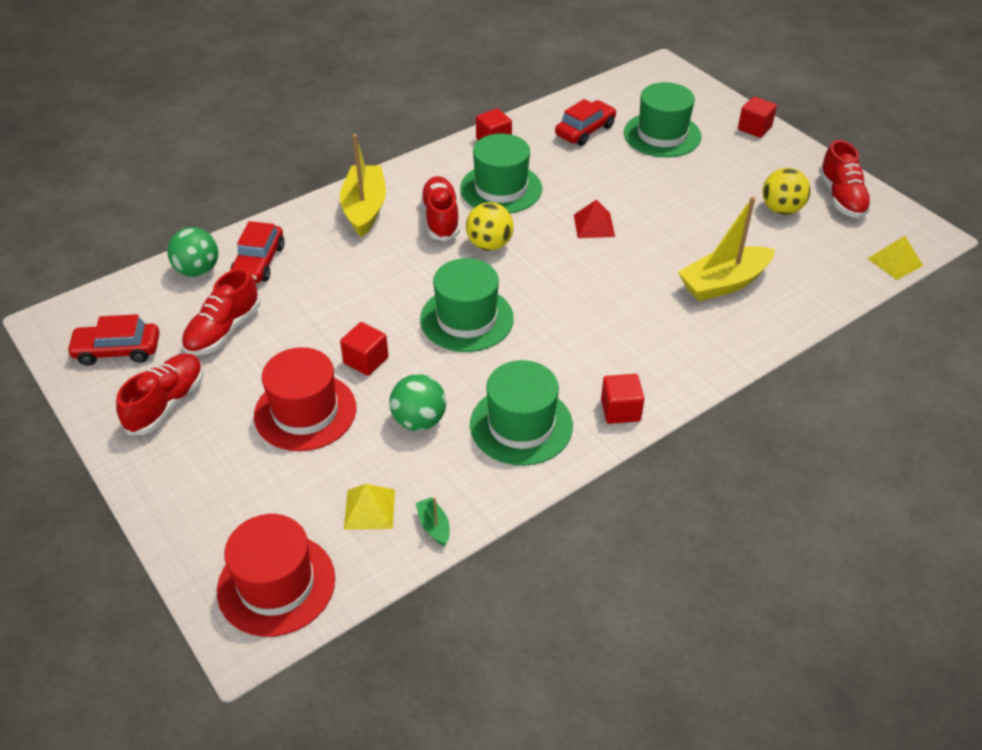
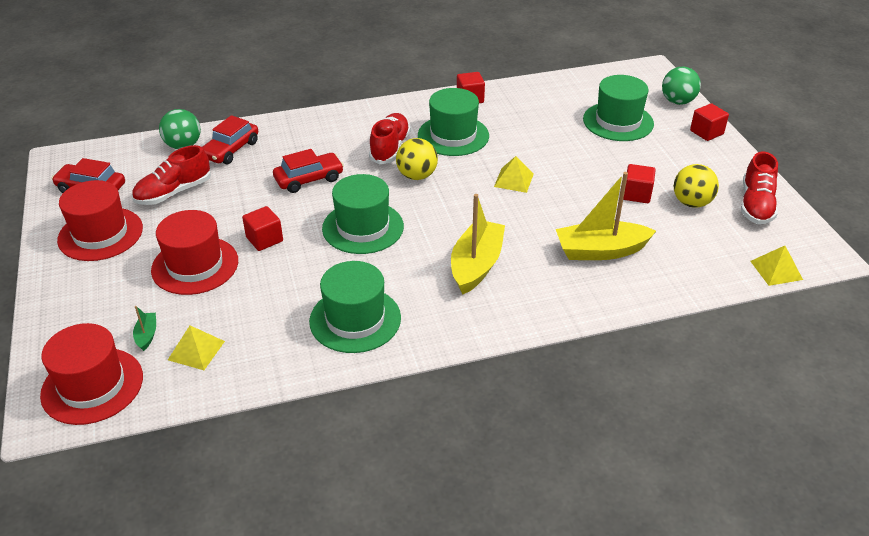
camera: 20 degrees right, 5 degrees down
red shoe [116,353,204,435] -> red hat [57,180,143,261]
yellow boat [340,134,386,237] -> yellow boat moved to [451,194,505,295]
green ball [389,374,446,431] -> green ball moved to [662,66,701,105]
green boat [416,497,450,546] -> green boat moved to [133,306,156,351]
red car [555,99,616,146] -> red car moved to [273,149,344,193]
red pyramid [574,199,615,238] -> yellow pyramid [494,156,534,193]
red cube [601,374,645,424] -> red cube moved to [623,164,656,203]

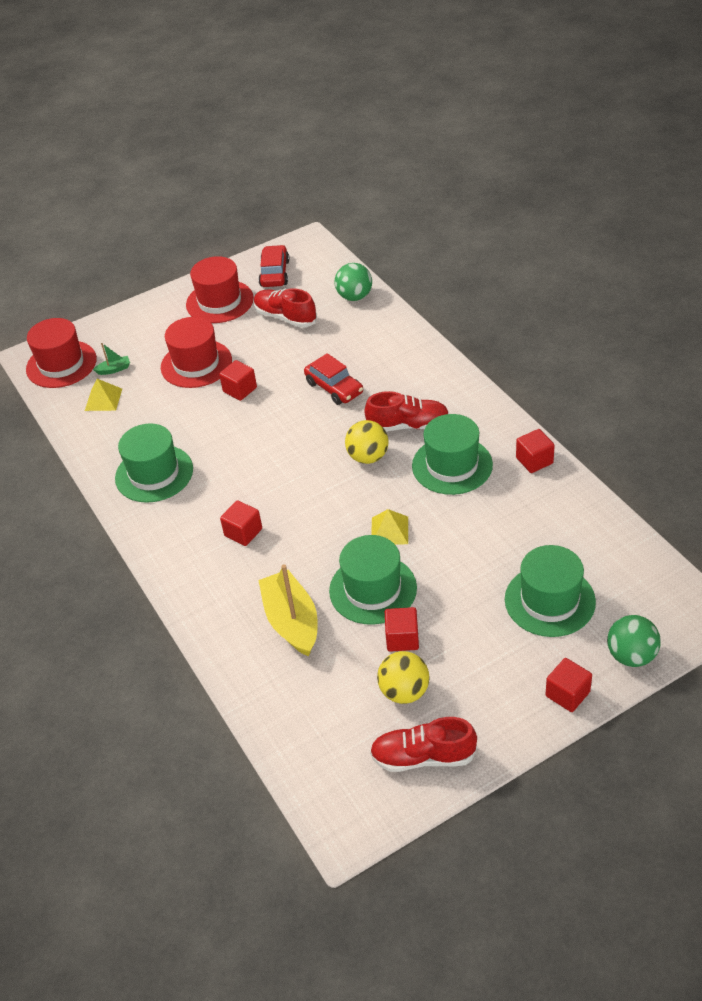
camera: 80 degrees right, 5 degrees up
red car [202,115,258,164] -> none
green hat [322,174,404,254] -> green hat moved to [329,535,417,625]
yellow boat [451,194,505,295] -> red cube [220,500,262,546]
yellow pyramid [750,246,803,286] -> none

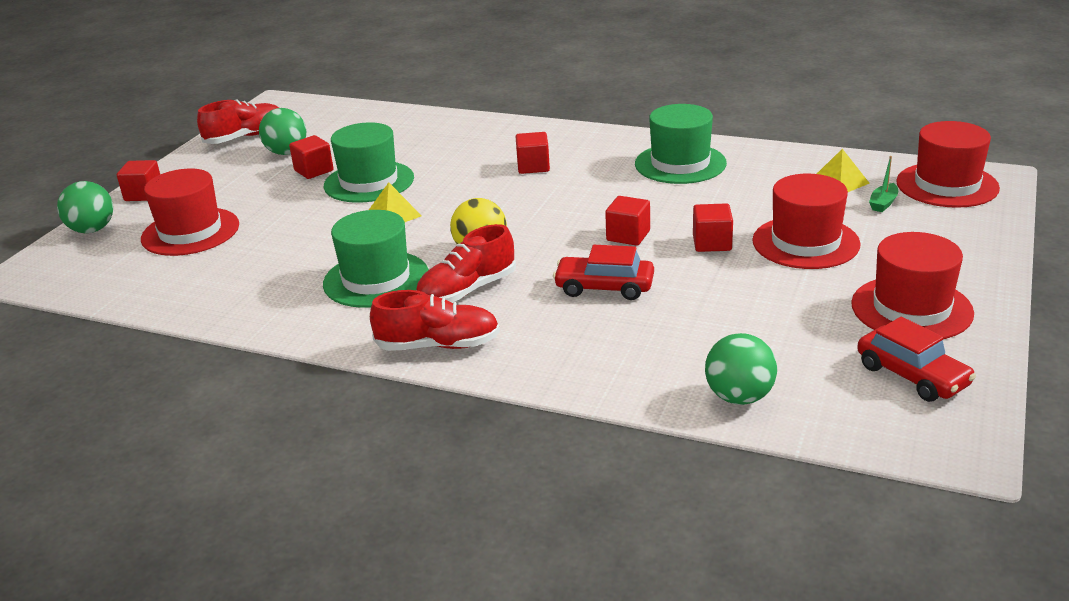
camera: 140 degrees right, 15 degrees down
red shoe [254,288,317,328] -> red shoe moved to [370,290,500,351]
yellow boat [258,564,318,656] -> none
yellow ball [377,651,430,704] -> green ball [259,108,306,155]
green hat [505,545,596,637] -> red hat [141,169,239,256]
red cube [516,429,555,473] -> red cube moved to [605,196,650,246]

